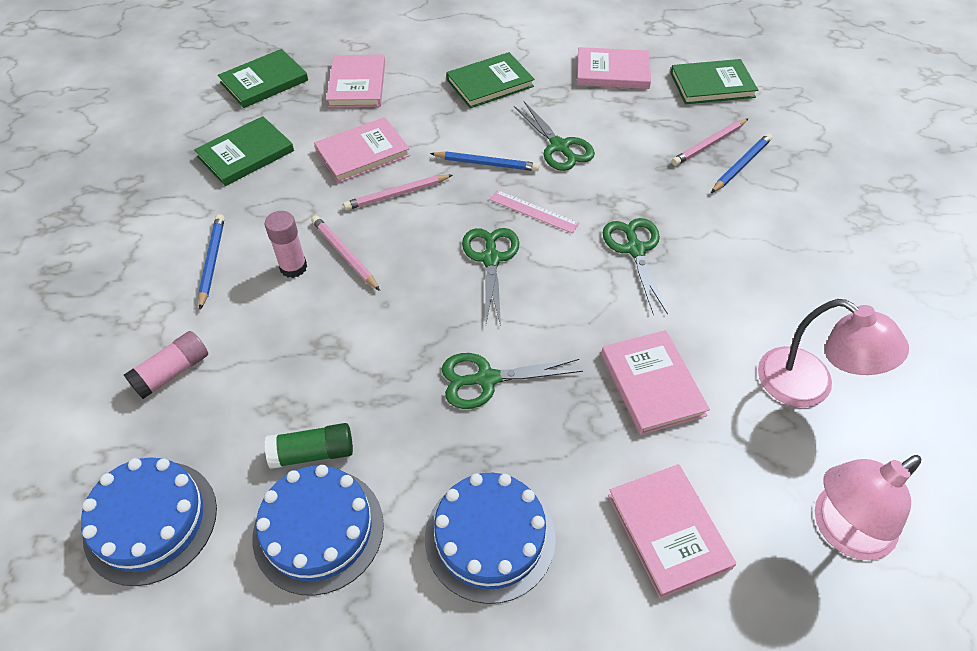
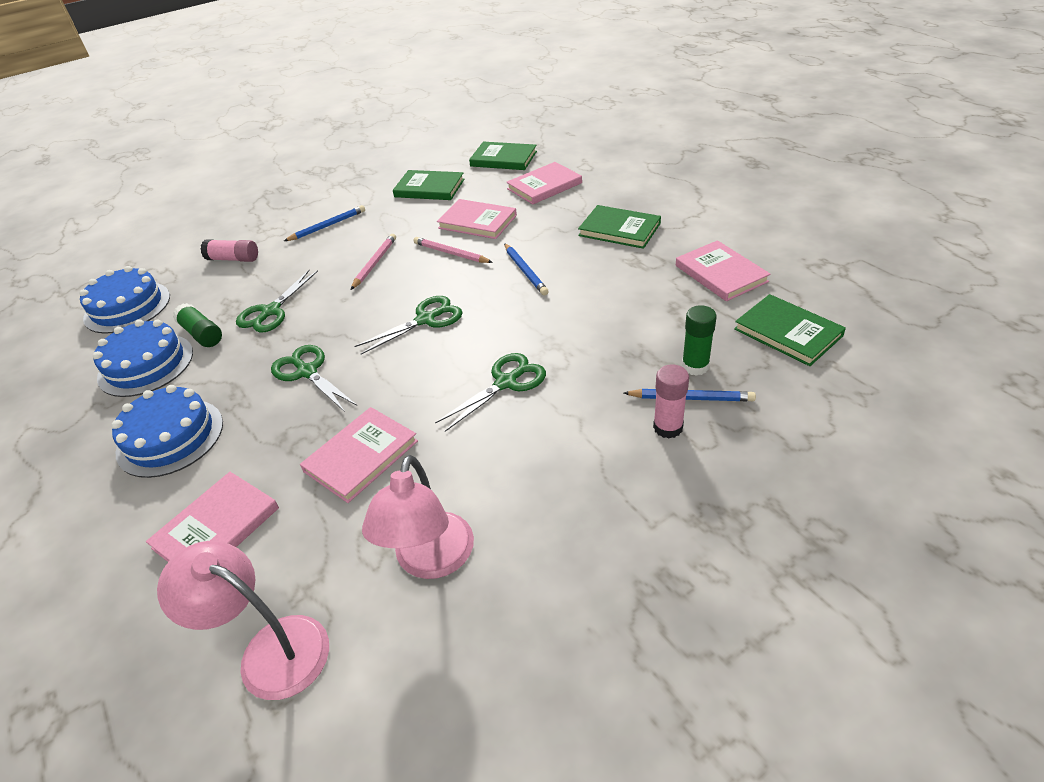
camera: 60 degrees right, 10 degrees down
pink glue stick [264,211,307,278] -> pink glue stick moved to [653,365,689,438]
pink ruler [489,190,579,233] -> none
green scissors [514,101,595,171] -> green scissors moved to [236,270,318,332]
pink pencil [672,119,748,166] -> green glue stick [682,305,717,376]

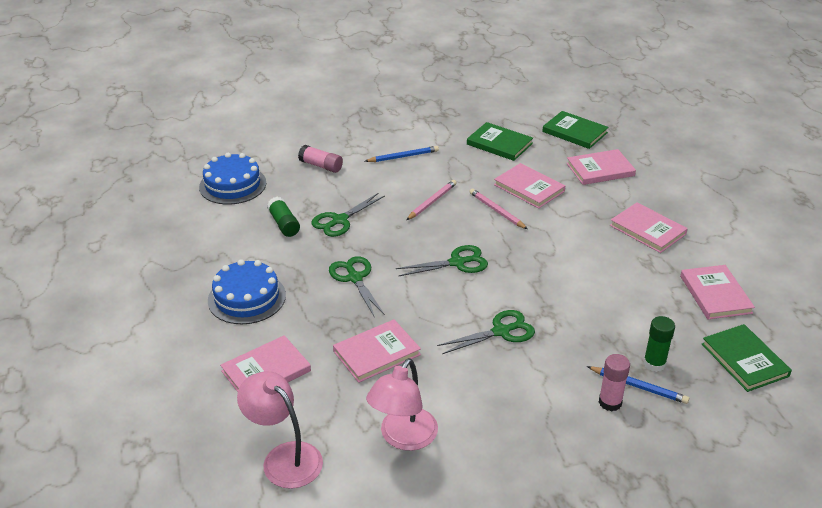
camera: 15 degrees right, 5 degrees down
blue cake [93,319,193,397] -> none
blue pencil [504,243,549,295] -> none
green book [578,205,661,249] -> pink book [610,202,688,253]

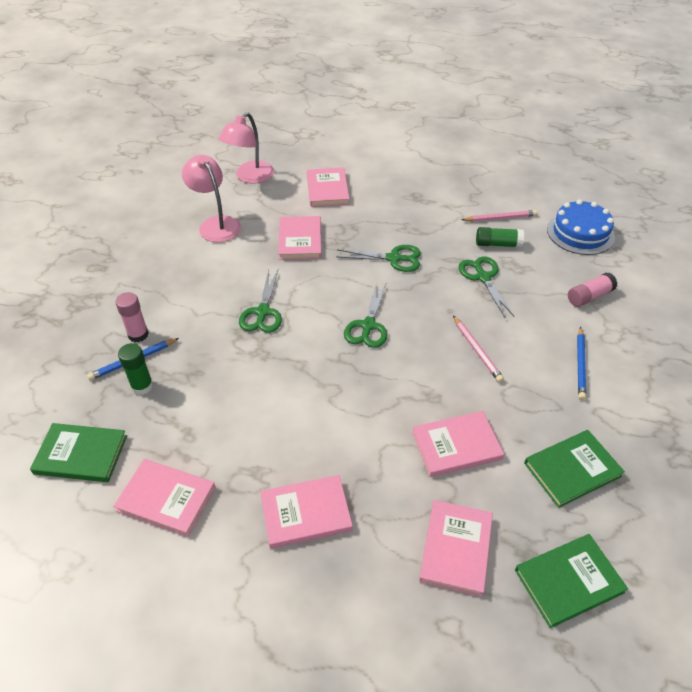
camera: 120 degrees right, 10 degrees up
blue cake [208,259,286,324] -> none
pink lamp [237,371,323,489] -> pink lamp turned 135 degrees clockwise [218,112,274,184]
pink pencil [469,188,527,229] -> pink pencil moved to [461,210,537,222]

